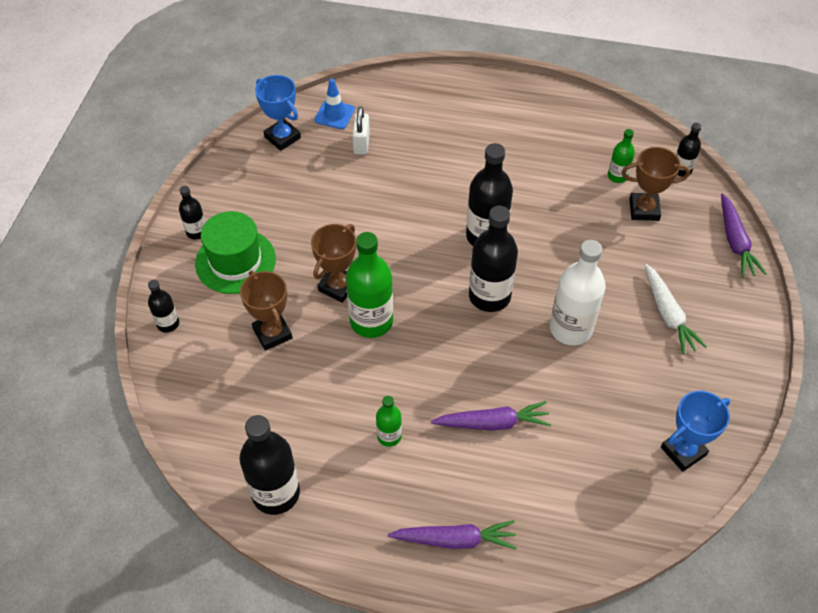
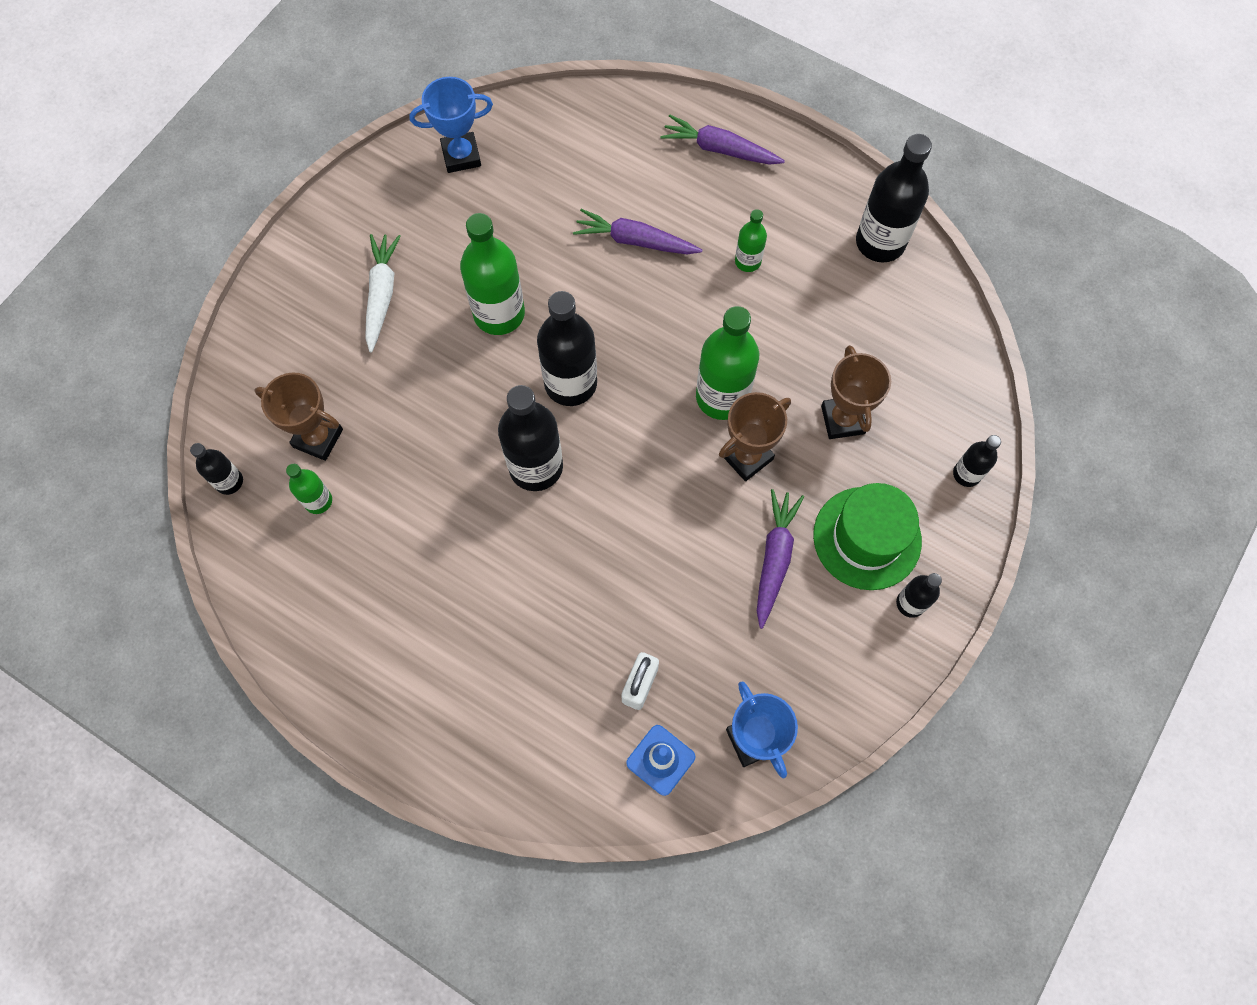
camera: 160 degrees left, 15 degrees up
white bottle [550,240,606,345] -> green bottle [460,213,525,335]
purple carrot [721,193,767,277] -> purple carrot moved to [757,489,804,629]

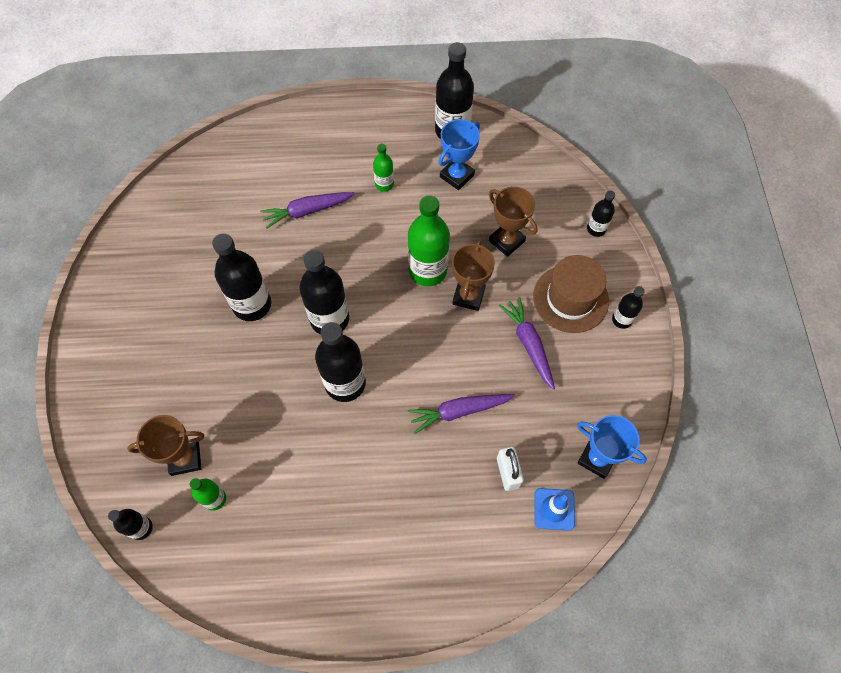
camera: 35 degrees left, 5 degrees down
white carrot [365,234,401,353] -> none
blue trophy [409,77,493,173] -> blue trophy moved to [439,119,480,190]
green bottle [460,213,525,335] -> black bottle [212,233,271,321]
purple carrot [660,115,785,165] -> purple carrot moved to [408,394,515,434]
green hat [813,483,922,590] -> brown hat [533,255,609,333]

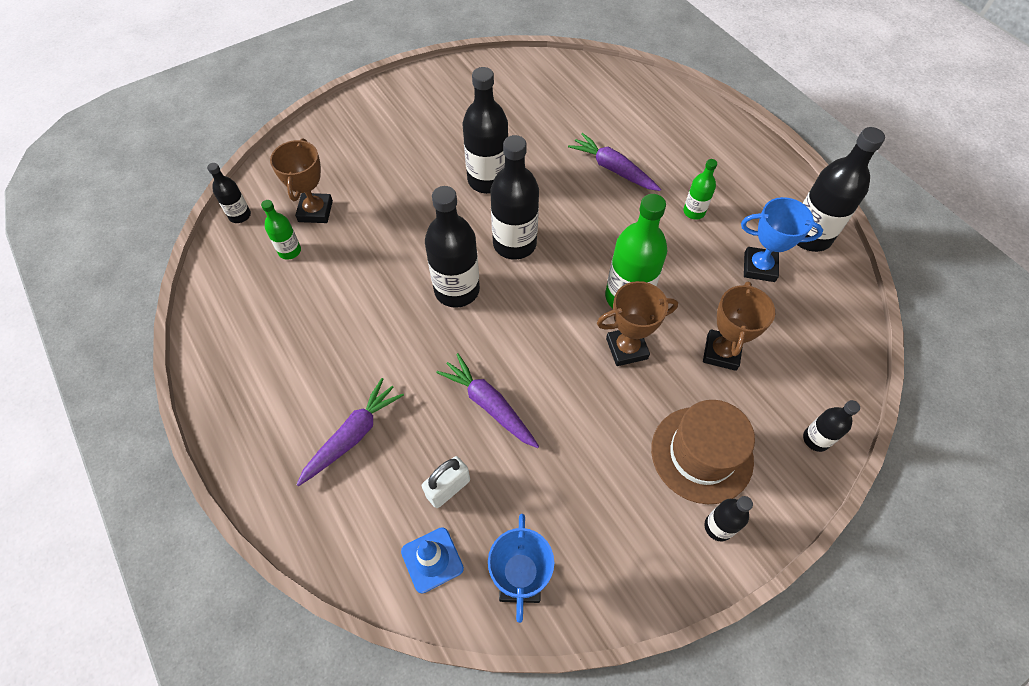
camera: 60 degrees right, 5 degrees down
brown trophy [127,415,204,476] -> brown trophy turned 45 degrees clockwise [270,138,333,223]
purple carrot [498,297,555,390] -> purple carrot moved to [296,378,404,486]

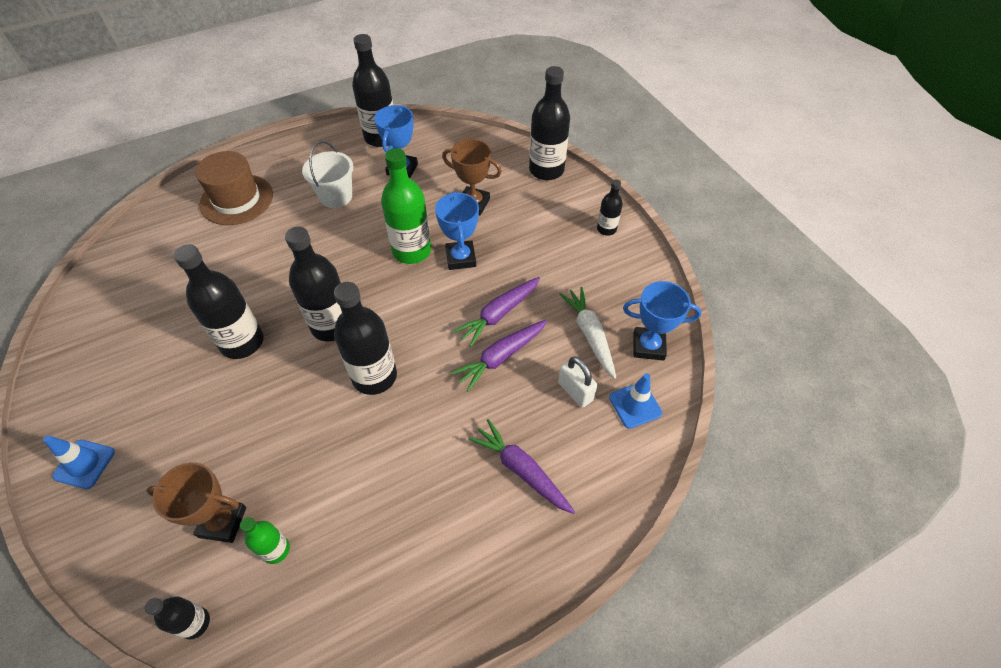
camera: 85 degrees left, 5 degrees down
purple carrot [568,133,661,191] -> purple carrot moved to [453,277,540,347]
brown trophy [597,281,678,366] -> blue trophy [435,191,479,270]
brown hat [651,400,755,504] -> brown hat moved to [195,151,273,225]
green bottle [683,159,717,220] -> white bucket [302,141,354,208]
black bottle [803,400,860,452] -> black bottle [529,66,570,180], size x1.91
none -> blue traffic cone [43,435,115,489]
none -> white carrot [559,287,616,379]

